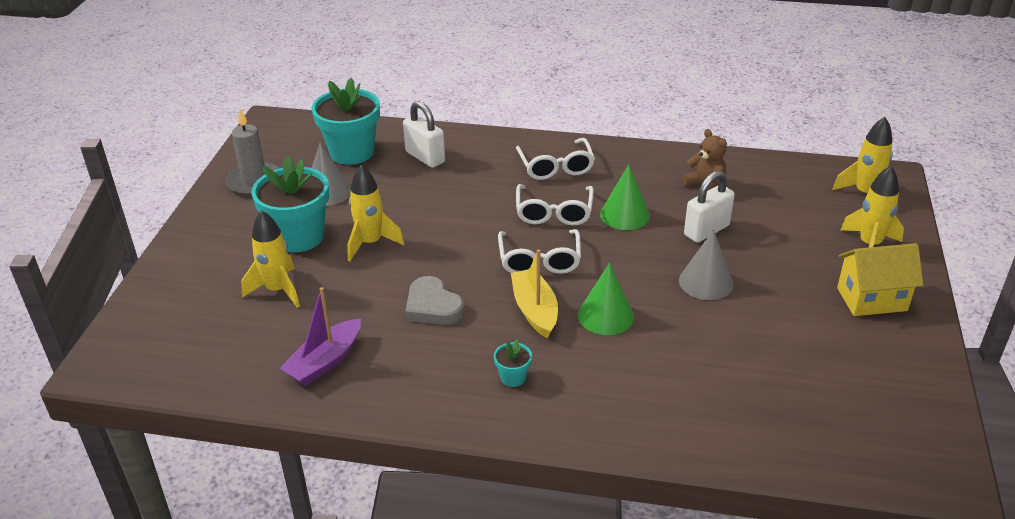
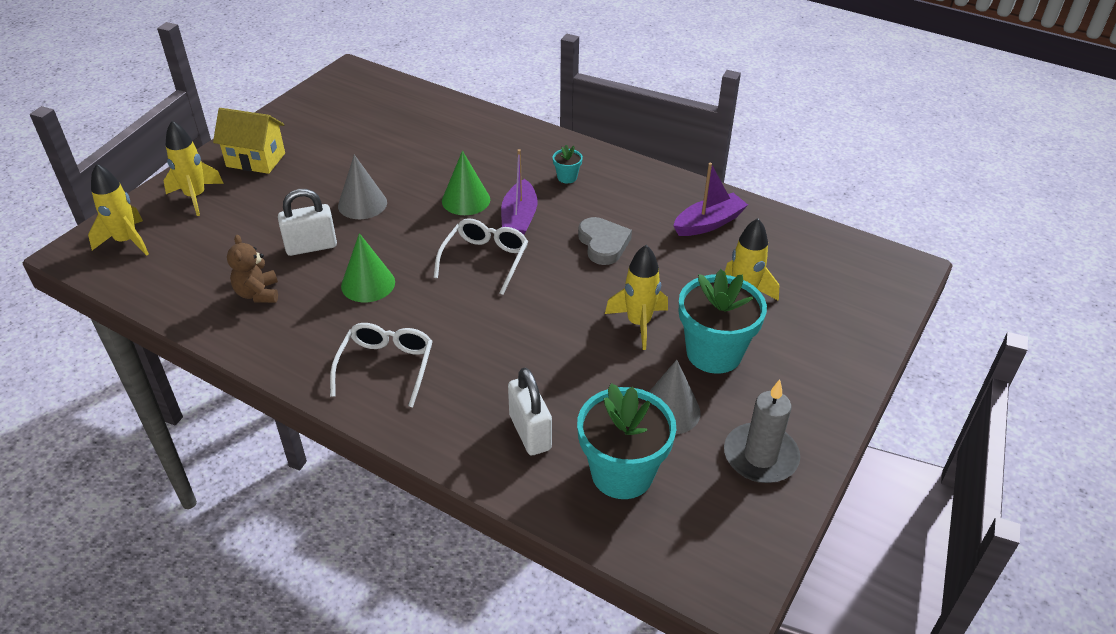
camera: 160 degrees left, 5 degrees up
yellow boat [511,249,558,339] -> purple boat [501,149,537,235]
white glasses [516,184,594,225] -> none

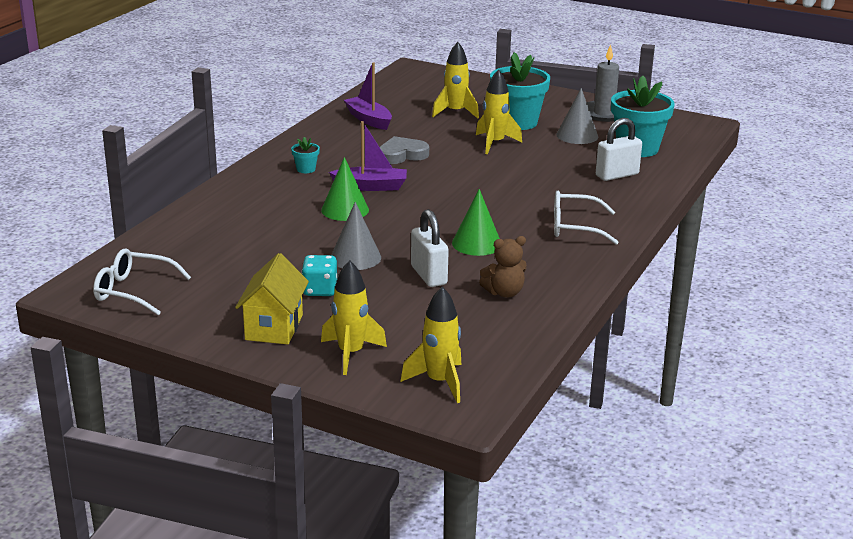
camera: 95 degrees left, 15 degrees down
white glasses [434,218,528,295] -> white glasses moved to [93,249,191,315]
none -> turquoise dice [301,255,337,296]

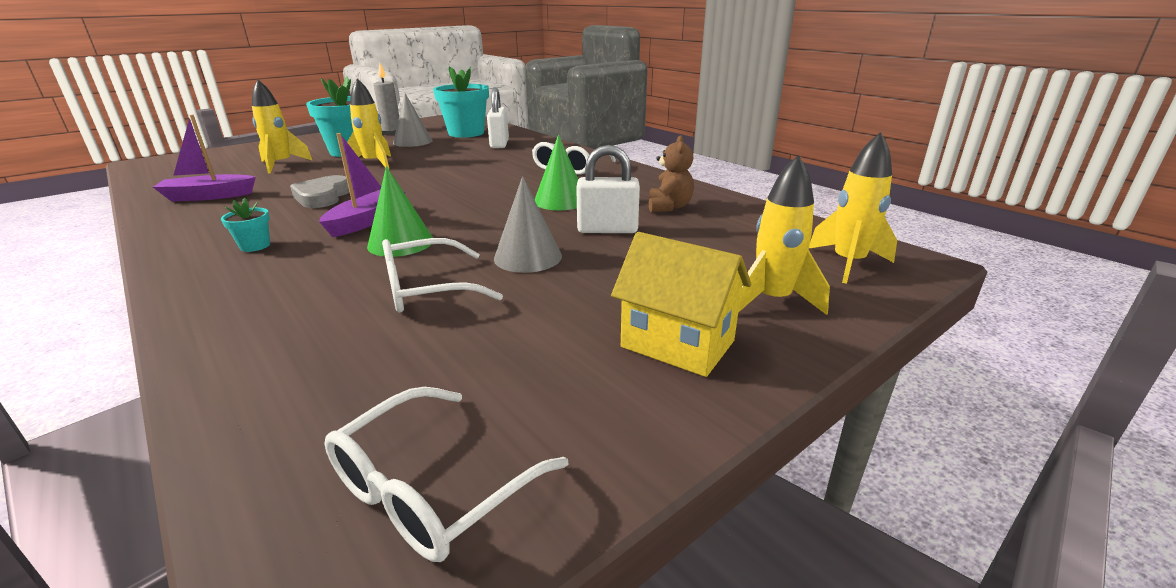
camera: 65 degrees left, 0 degrees up
turquoise dice [301,255,337,296] -> none
none -> white glasses [382,238,503,312]

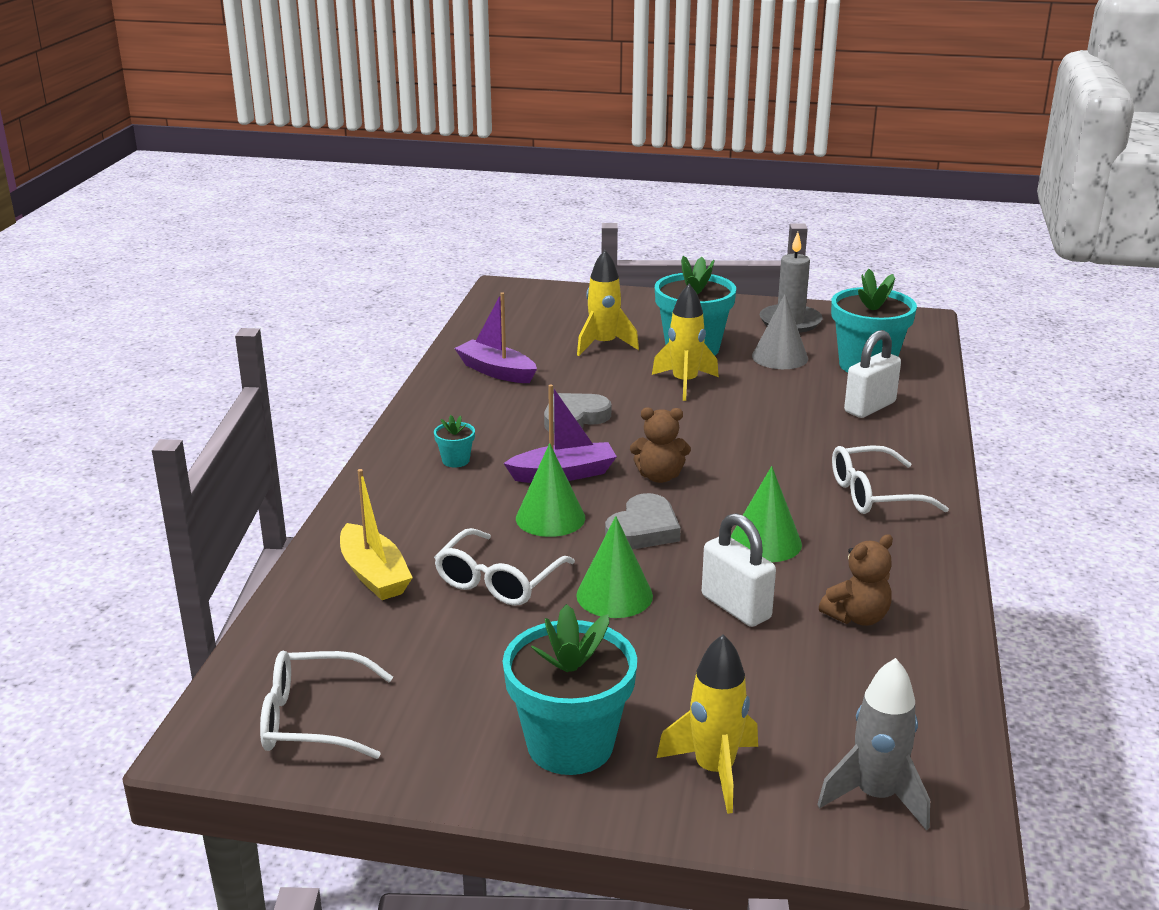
camera: 50 degrees right, 0 degrees up
white glasses [382,238,503,312] -> white glasses turned 90 degrees counterclockwise [434,528,575,606]
grey cone [494,176,562,273] -> green cone [576,516,653,618]
yellow house [611,232,751,377] -> turquoise flower pot [503,604,637,775]
yellow rocket [809,132,897,284] -> grey rocket [817,658,930,831]
none -> yellow boat [340,469,413,600]
none -> grey heart [605,493,681,549]
none -> brown teddy bear [630,407,691,483]

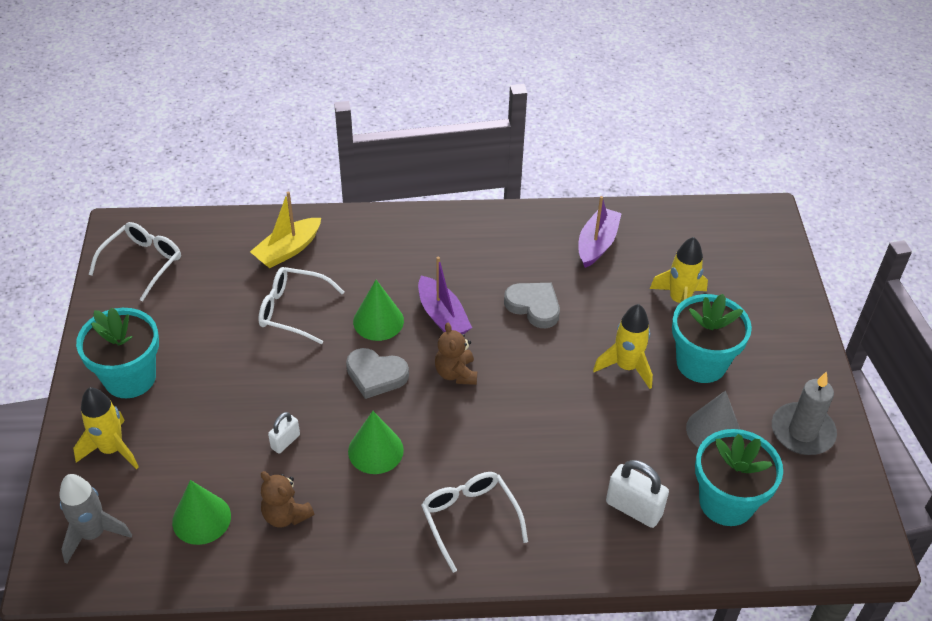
camera: 75 degrees right, 20 degrees up
white glasses [260,651,393,759] -> white glasses turned 45 degrees clockwise [89,222,181,301]
turquoise flower pot [434,415,475,468] -> none
green cone [576,516,653,618] -> green cone moved to [172,480,231,545]
white padlock [702,513,776,627] -> white padlock [268,412,300,454], size x0.59

